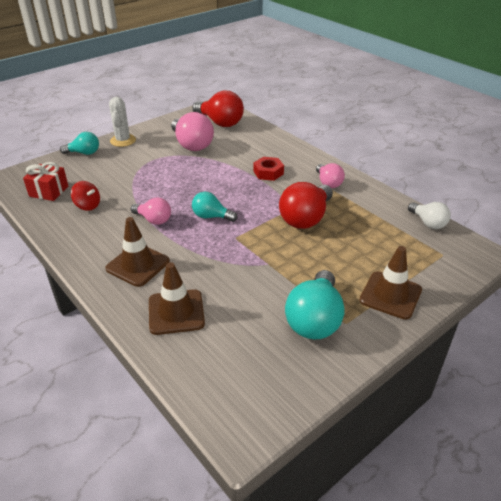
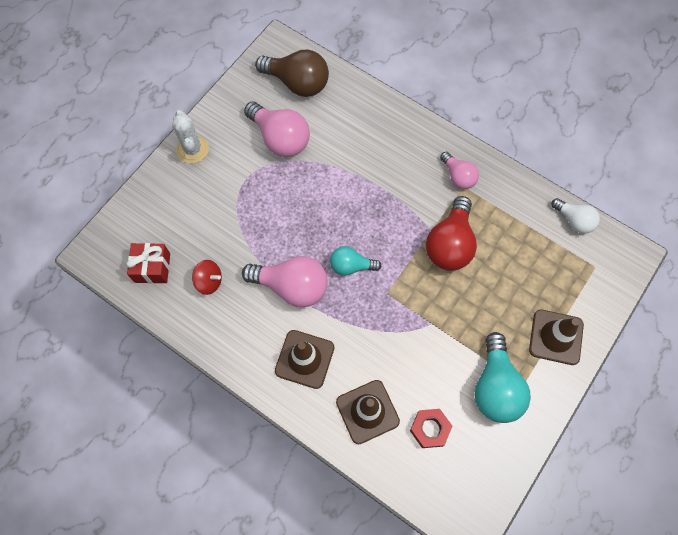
camera: 15 degrees left, 30 degrees up
turquoise light bulb [60,132,99,155] -> none
pink light bulb [131,197,171,225] -> pink light bulb [242,256,328,308], size x1.69
red light bulb [192,90,244,127] -> brown light bulb [255,49,329,97]
red nut [253,157,284,181] -> red nut moved to [410,409,452,448]

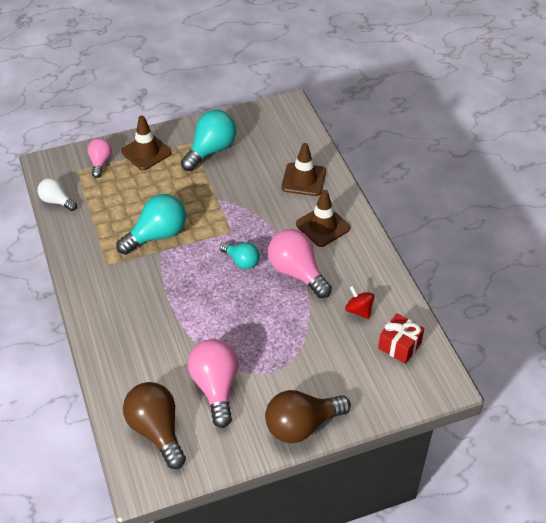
camera: 145 degrees left, 20 degrees down
white cactus [172,110,209,163] -> brown light bulb [265,390,351,443]
red nut [410,409,452,448] -> none
red light bulb [426,196,477,271] -> turquoise light bulb [116,194,186,255]
pink light bulb [440,152,479,189] -> pink light bulb moved to [87,138,112,178]
white light bulb [551,198,600,234] -> white light bulb turned 45 degrees counterclockwise [38,178,77,211]

